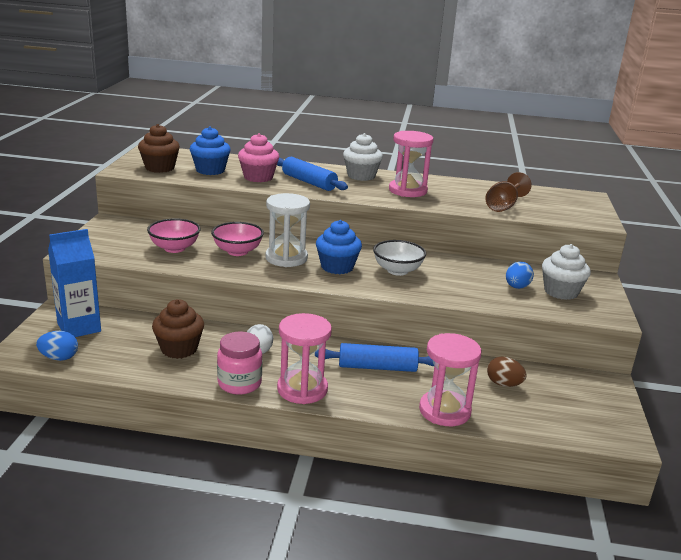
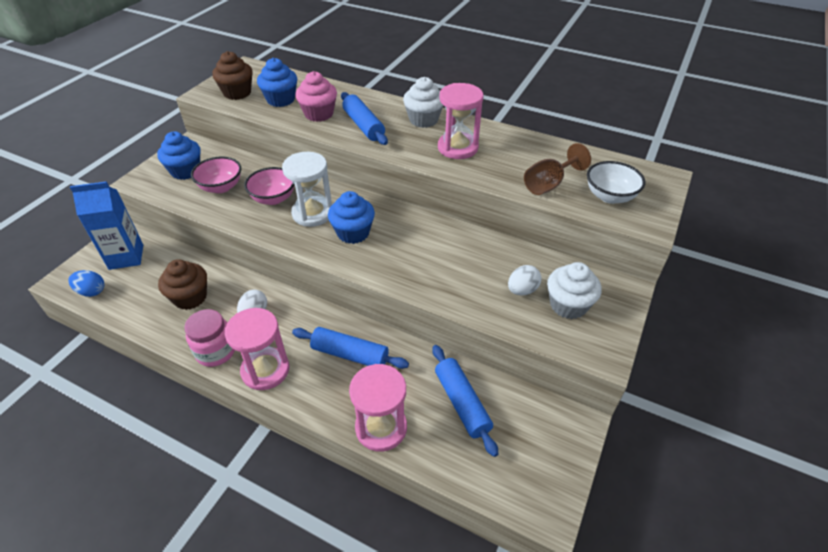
camera: 20 degrees right, 20 degrees up
white bowl [373,240,426,276] -> white bowl moved to [587,161,645,204]
brown egg [487,357,527,387] -> blue rolling pin [432,345,498,457]
blue egg [506,262,534,289] -> white egg [508,265,542,295]
none -> blue cupcake [157,131,201,180]

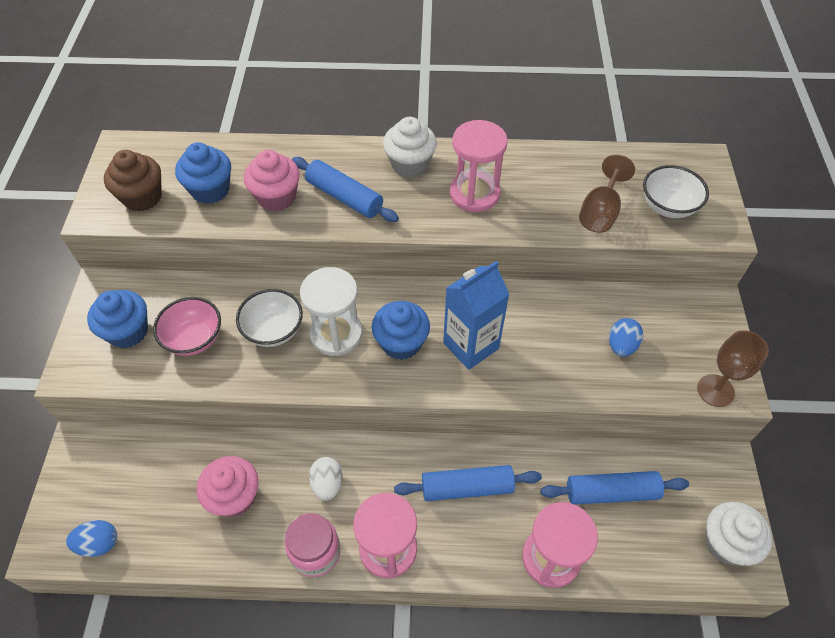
camera: 25 degrees left, 10 degrees up
blue carton [70,181,143,270] -> blue carton moved to [443,261,510,370]
brown cupcake [158,259,207,310] -> pink cupcake [197,456,259,517]
pink bowl [244,167,295,205] -> white bowl [236,289,303,347]
blue rolling pin [432,345,498,457] -> blue rolling pin turned 45 degrees counterclockwise [540,471,689,505]
white egg [508,265,542,295] -> blue egg [609,318,643,357]
white cupcake [547,262,602,319] -> white cupcake moved to [705,502,773,566]
none -> brown goblet [697,330,769,407]

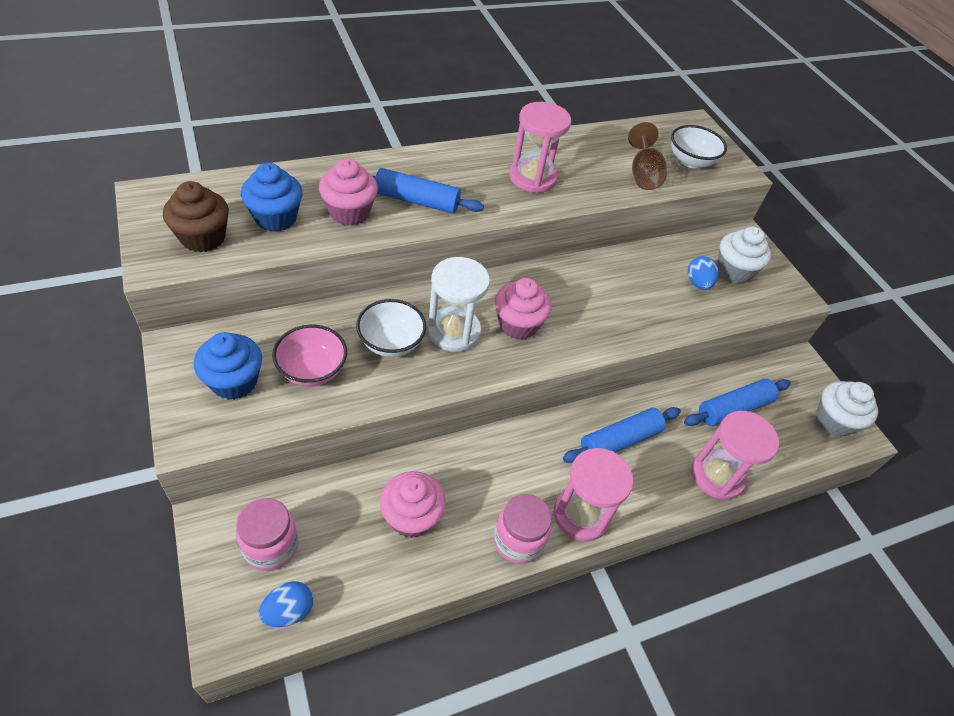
camera: 30 degrees left, 5 degrees down
white egg [309,457,343,501] -> none
blue cupcake [372,301,430,360] -> pink cupcake [495,278,552,340]
white cupcake [383,117,437,178] -> white cupcake moved to [717,227,771,283]
blue carton [443,261,510,370] -> none
brown goblet [697,330,769,407] -> none
none -> pink jar [236,498,298,571]

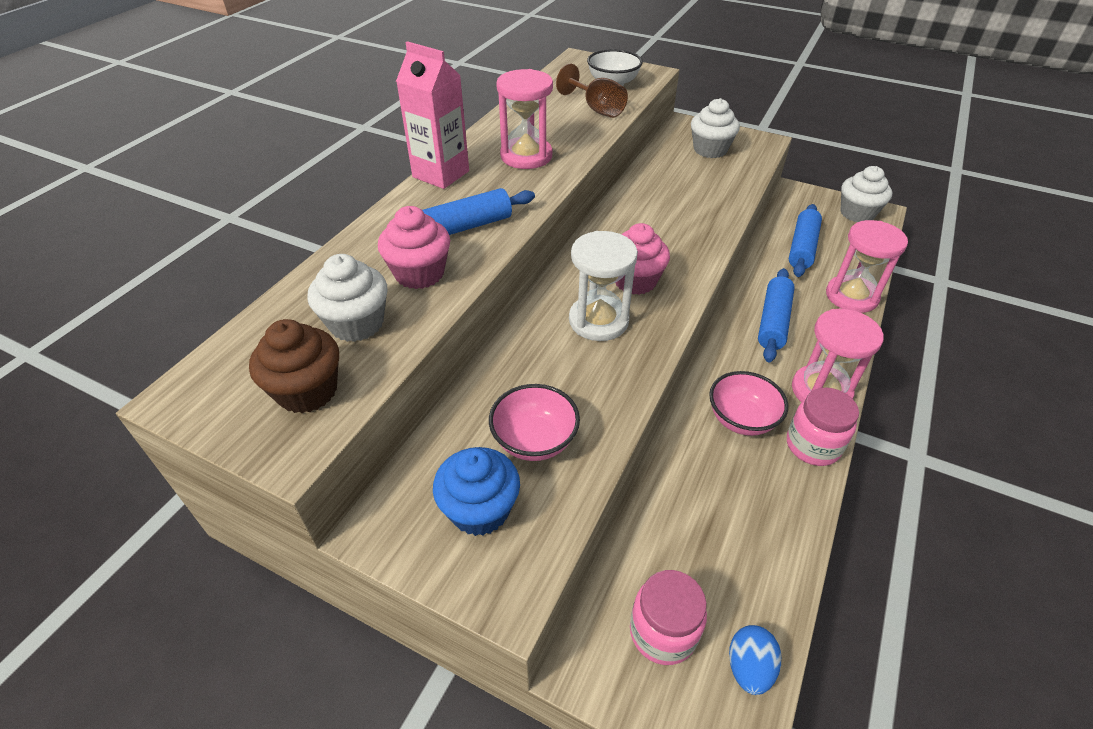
camera: 35 degrees left, 5 degrees down
blue cupcake [241,163,303,232] -> white cupcake [307,254,387,342]
white bowl [356,299,426,357] -> none
pink cupcake [380,471,446,538] -> none
blue egg [688,256,719,290] -> none
none -> pink carton [396,41,469,189]
none -> pink bowl [709,371,788,436]

